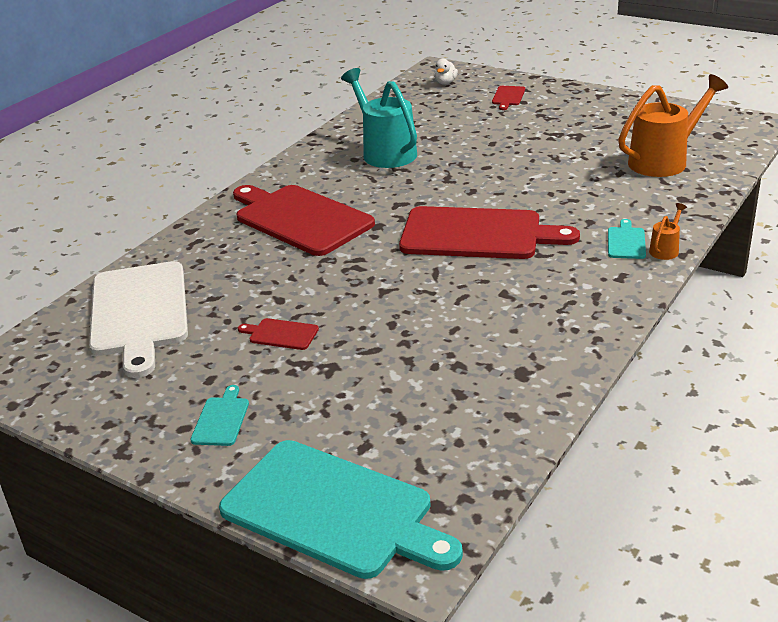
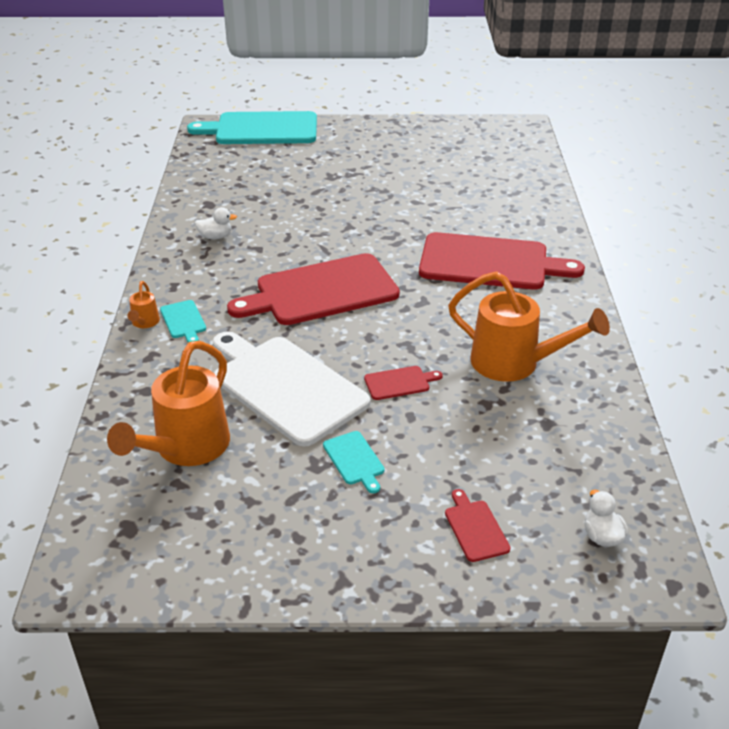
camera: 145 degrees right, 5 degrees up
white cutting board [89,261,188,378] -> white cutting board moved to [213,331,370,446]
turquoise cutting board [190,385,249,446] -> turquoise cutting board moved to [323,431,385,493]
red cutting board [238,318,319,350] -> red cutting board moved to [364,366,443,400]
turquoise watering can [341,68,417,168] -> orange watering can [448,271,610,382]
none -> white duck [195,207,237,239]

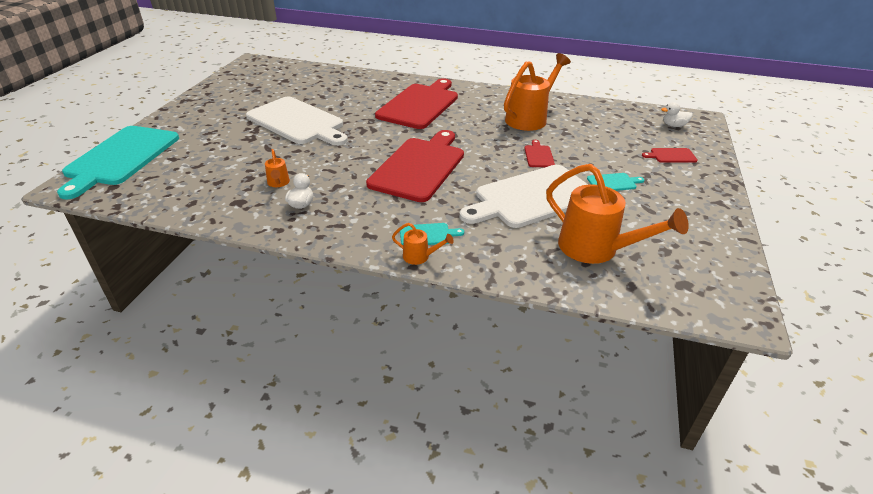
camera: 75 degrees left, 0 degrees up
red cutting board [227,253,400,325] -> red cutting board turned 150 degrees counterclockwise [366,130,464,202]
none -> white cutting board [246,97,348,146]
none -> orange watering can [265,149,290,187]

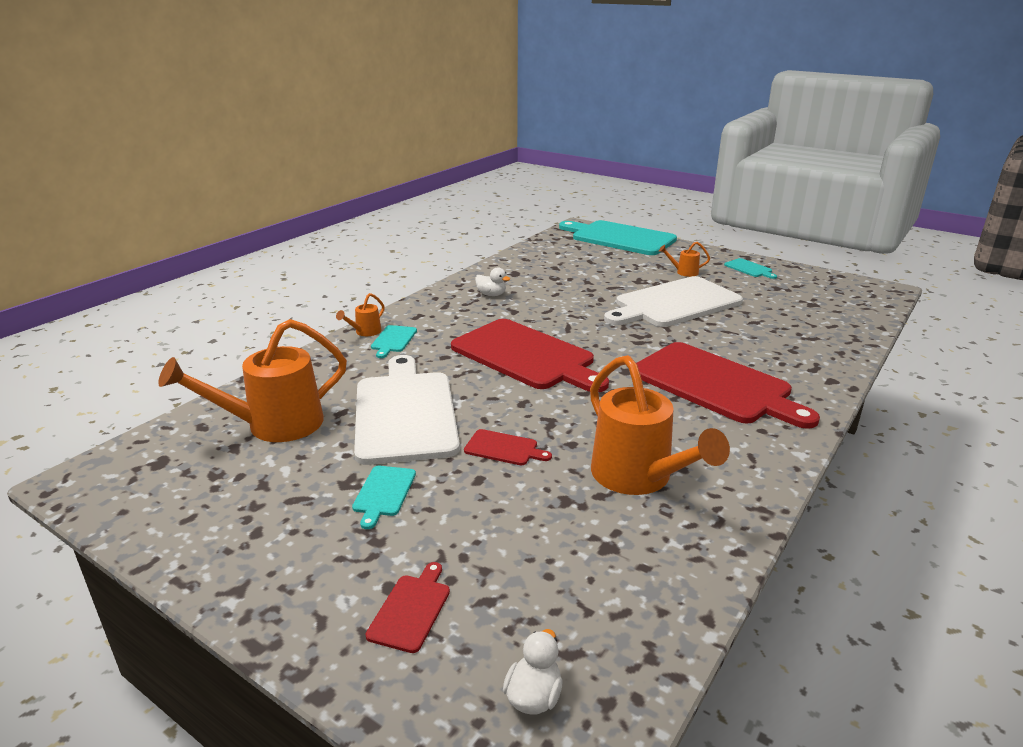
camera: 110 degrees right, 10 degrees down
orange watering can [265,149,290,187] -> orange watering can moved to [659,242,710,277]
none -> turquoise cutting board [724,258,777,279]

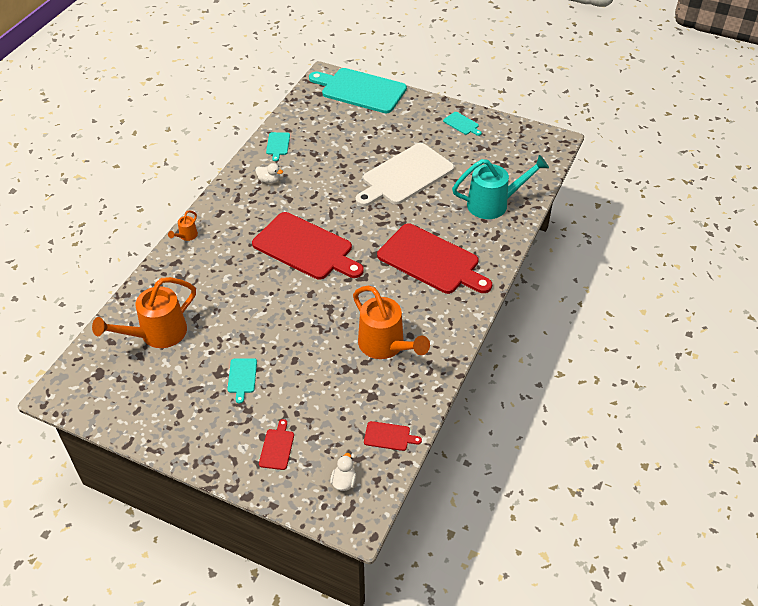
camera: 10 degrees left, 20 degrees up
white cutting board [354,355,460,465] -> none
turquoise cutting board [371,325,417,358] -> turquoise cutting board moved to [266,132,290,161]
red cutting board [464,429,552,466] -> red cutting board moved to [364,421,422,451]
orange watering can [659,242,710,277] -> none
none -> turquoise watering can [452,155,549,219]

